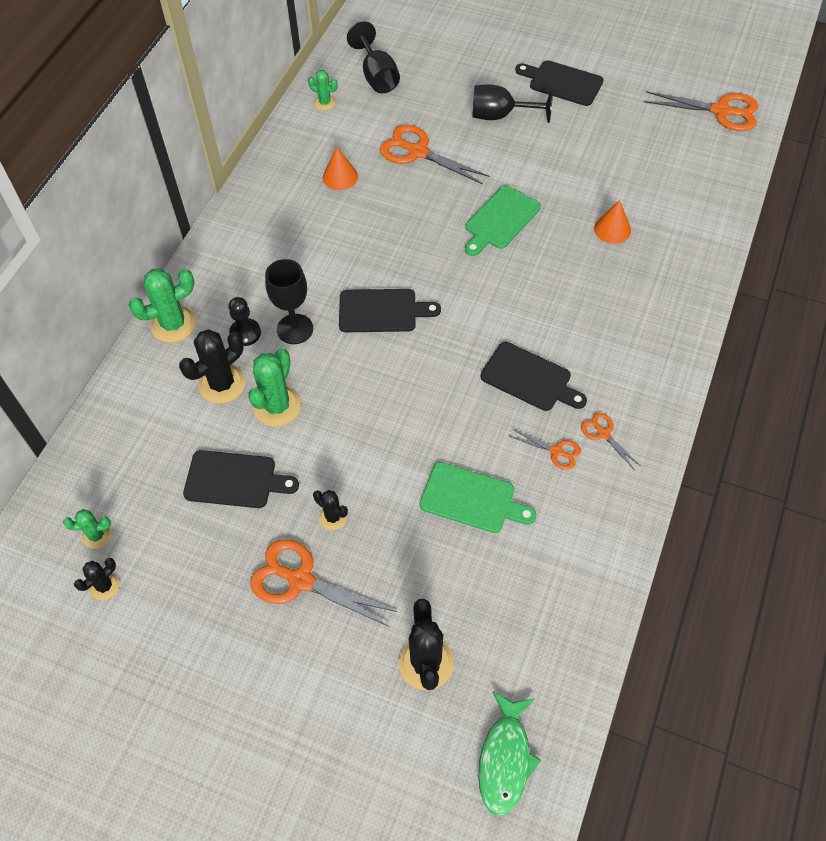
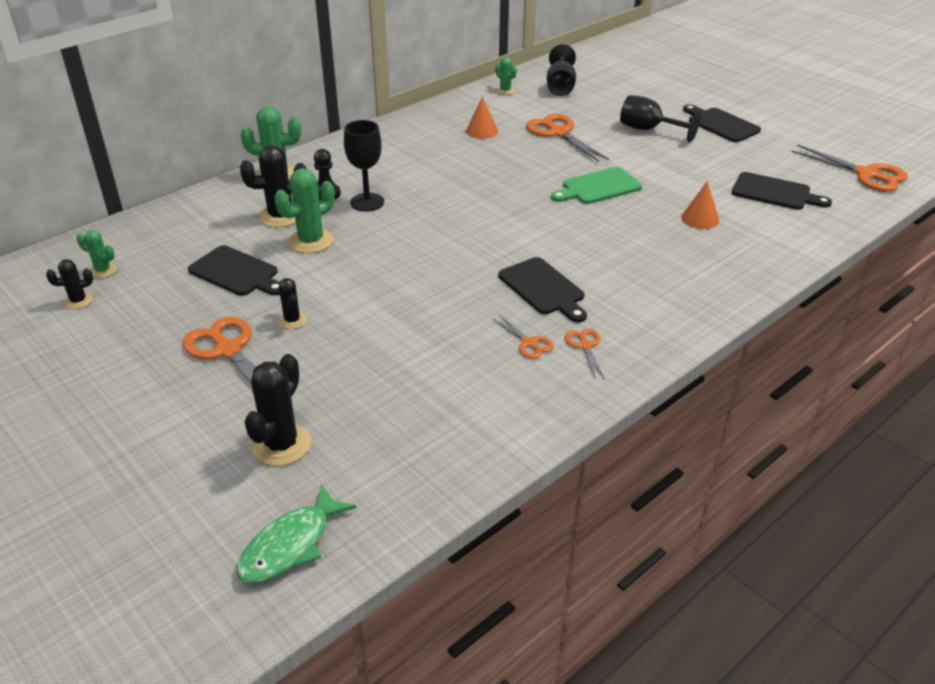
camera: 25 degrees right, 20 degrees down
black cutting board [339,289,441,332] -> black cutting board moved to [732,172,832,210]
green cutting board [420,462,536,533] -> none

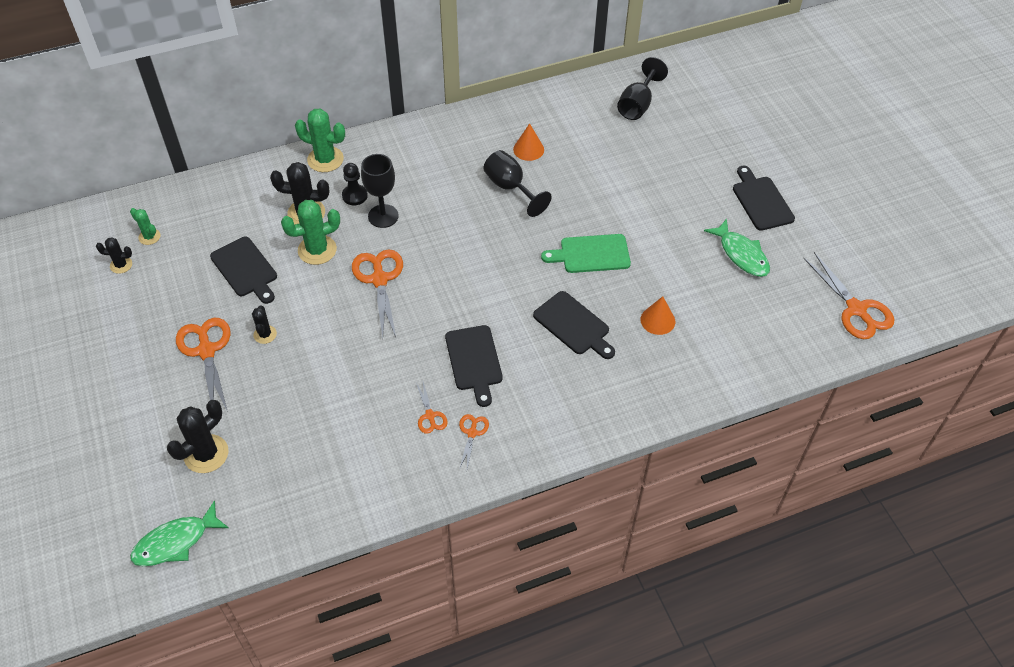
camera: 20 degrees right, 15 degrees up
green cactus [495,57,517,95] -> none
orange scissors [526,114,609,162] -> orange scissors moved to [352,249,403,338]
black goblet [620,95,701,142] -> black goblet moved to [484,150,552,217]
black cutting board [732,172,832,210] -> black cutting board moved to [533,291,615,359]
none -> green fish [704,219,770,277]

